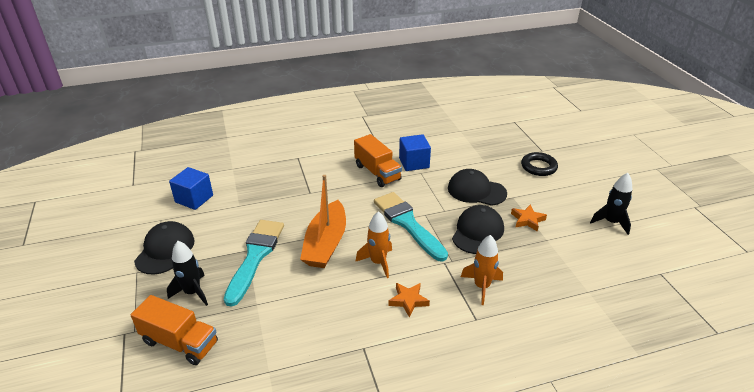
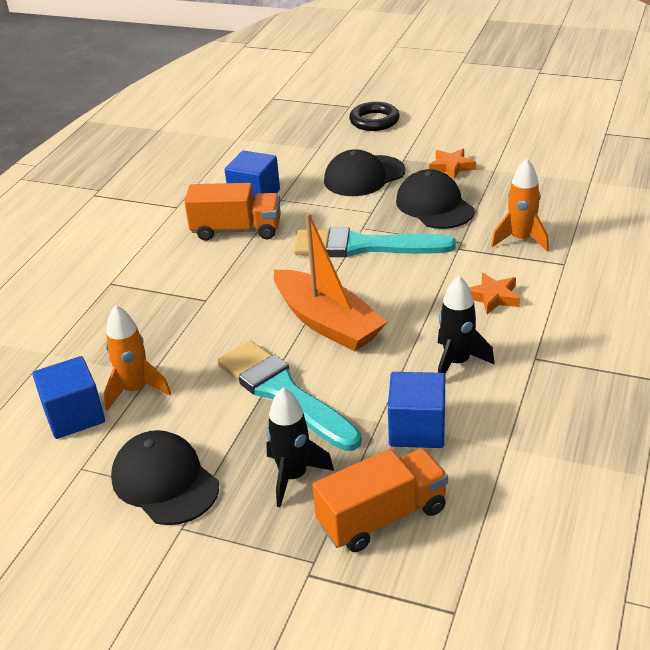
camera: 50 degrees left, 0 degrees up
orange rocket [356,211,392,278] -> orange rocket moved to [104,305,171,411]
black rocket [590,173,632,235] -> black rocket moved to [438,276,495,374]
none -> blue cube [388,372,445,448]

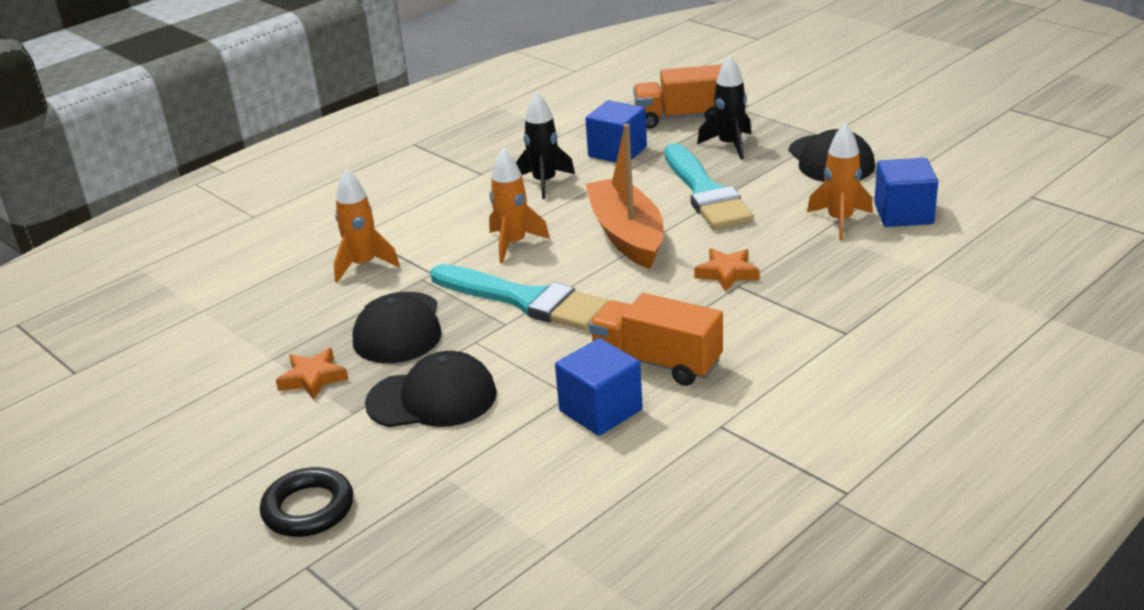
camera: 155 degrees left, 5 degrees down
orange star [469,273,520,314] -> orange star moved to [694,248,759,292]
none -> orange rocket [489,148,550,263]

